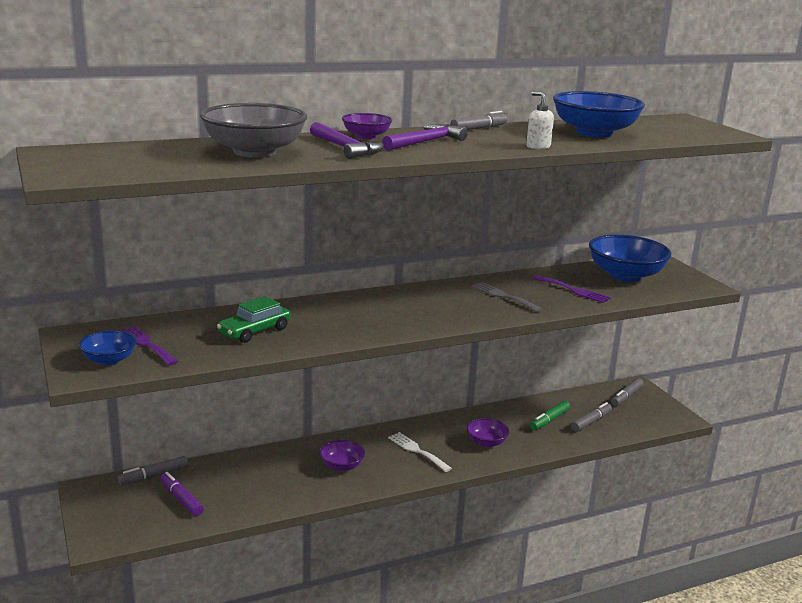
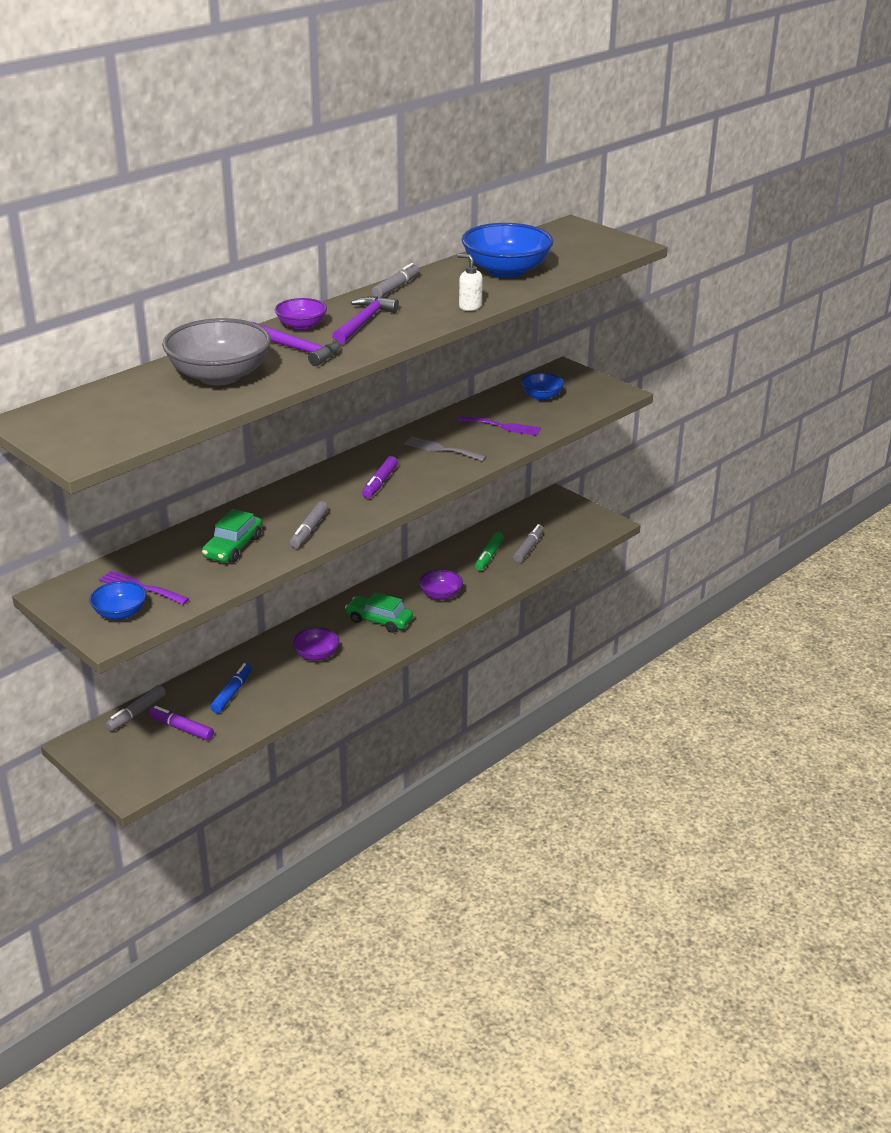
camera: 20 degrees left, 10 degrees up
white fork [388,432,452,472] -> green car [345,592,413,633]
blue bowl [589,235,671,282] -> blue bowl [521,373,564,400], size x0.52
grey marker [611,378,644,406] -> grey marker moved to [290,501,328,548]
none -> blue marker [210,663,252,713]
none -> purple marker [362,456,398,498]

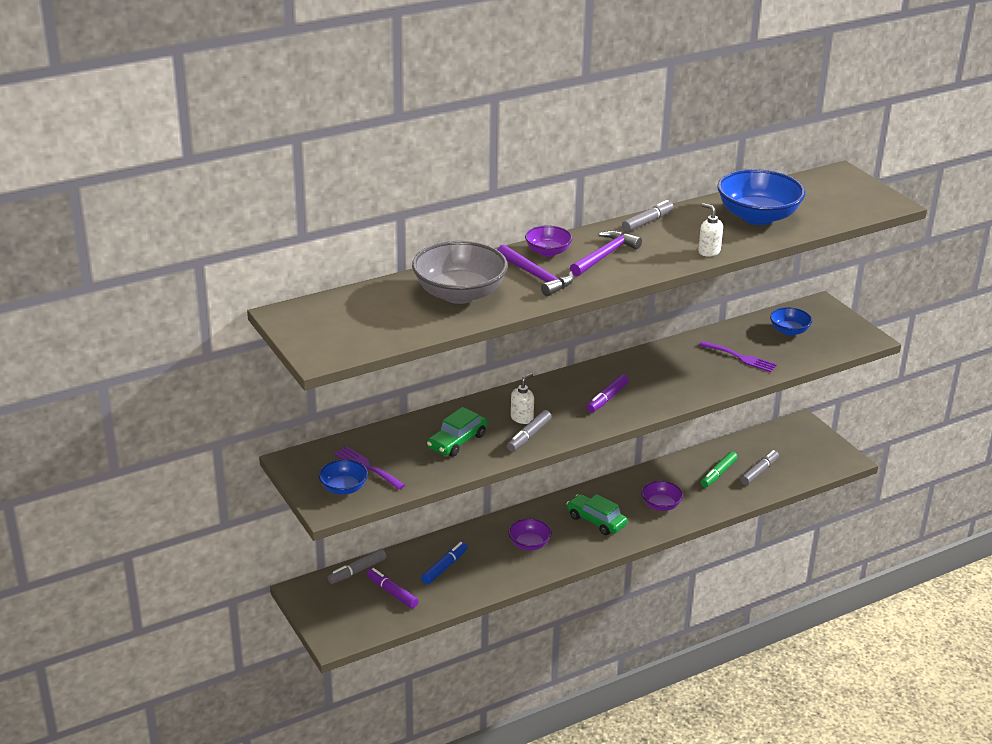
camera: 15 degrees right, 0 degrees up
grey fork [404,436,487,461] -> none
none -> white soap dispenser [511,373,534,424]

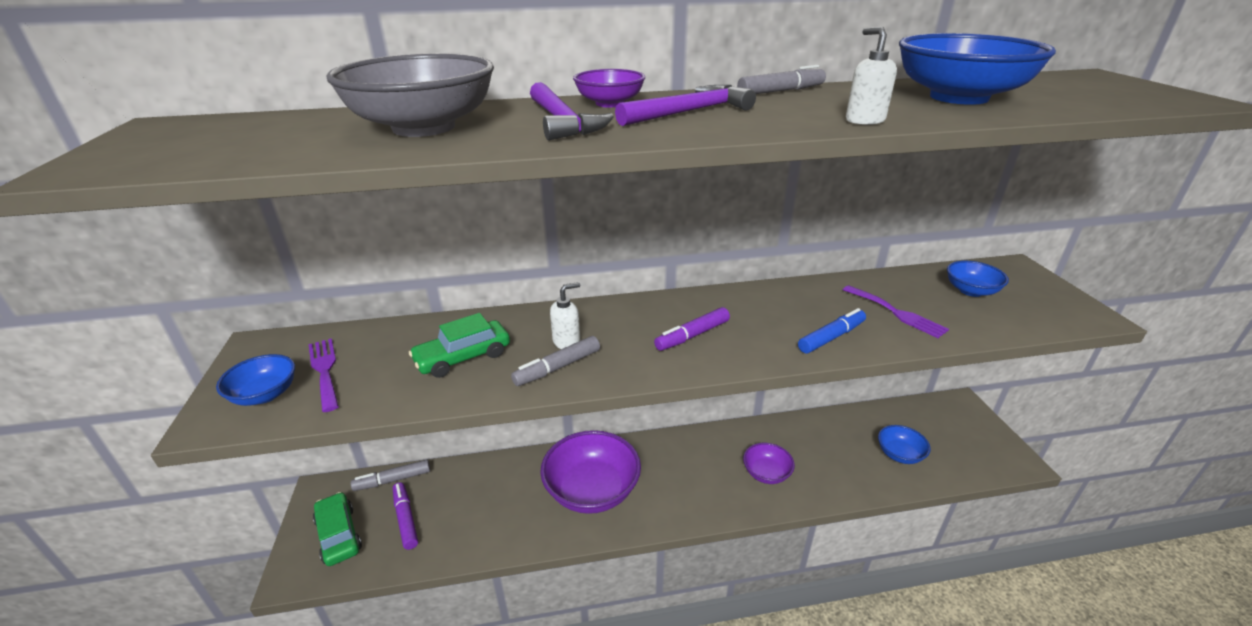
camera: 20 degrees right, 0 degrees up
blue marker [421,542,468,584] -> blue marker moved to [798,308,866,353]
purple bowl [508,519,552,550] -> purple bowl [540,430,641,514], size x1.90
green car [566,494,628,535] -> green car moved to [313,492,362,566]
green marker [701,451,738,488] -> none
grey marker [740,450,779,485] -> blue bowl [878,425,931,464]

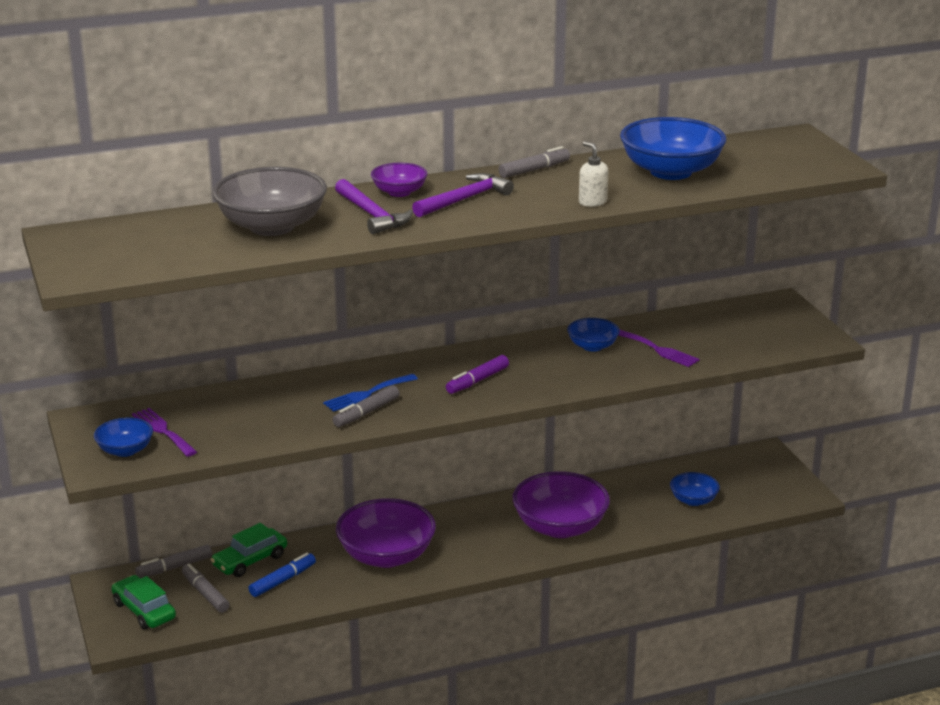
camera: 10 degrees left, 5 degrees down
purple marker [393,482,418,550] -> grey marker [182,563,230,613]
green car [409,313,510,378] -> green car moved to [211,523,287,577]
white soap dispenser [550,282,581,349] -> blue fork [323,374,418,412]
purple bowl [743,443,795,484] -> purple bowl [512,471,610,538], size x1.90
blue marker [798,308,866,353] -> blue marker moved to [249,553,316,597]
blue bowl [947,261,1009,297] -> blue bowl moved to [567,318,620,352]

